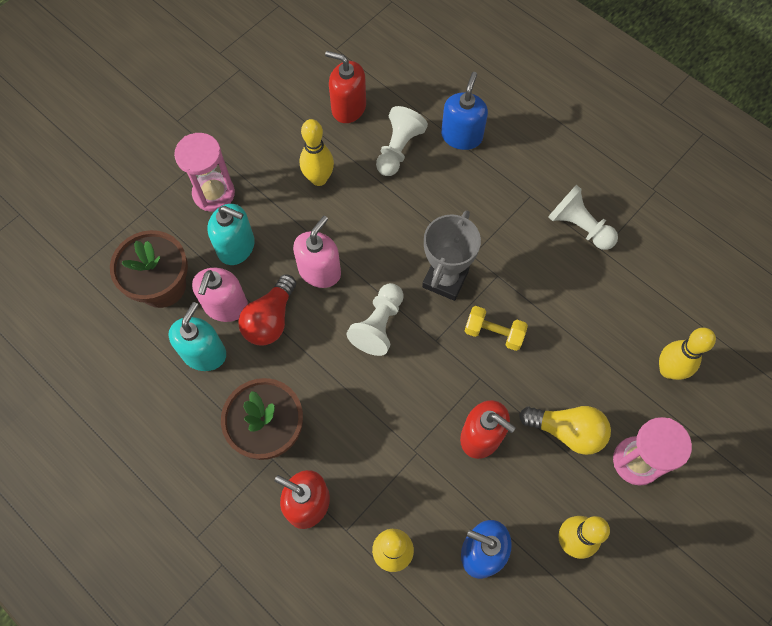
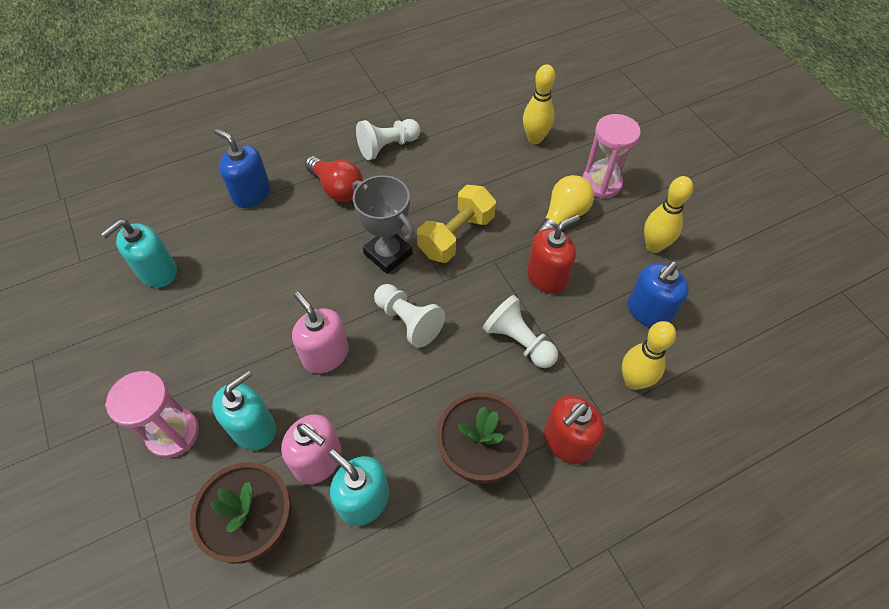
camera: 70 degrees left, 10 degrees down
red light bulb [238,274,296,345] -> red light bulb moved to [305,156,363,202]
yellow bowling pin [300,119,334,186] -> none
red soap dispenser [325,51,366,123] -> turquoise soap dispenser [101,219,177,288]
white pawn [376,106,428,176] -> white pawn moved to [483,295,558,368]
yellow dumbbell [465,306,528,351] -> yellow dumbbell [417,185,496,263], size x1.52

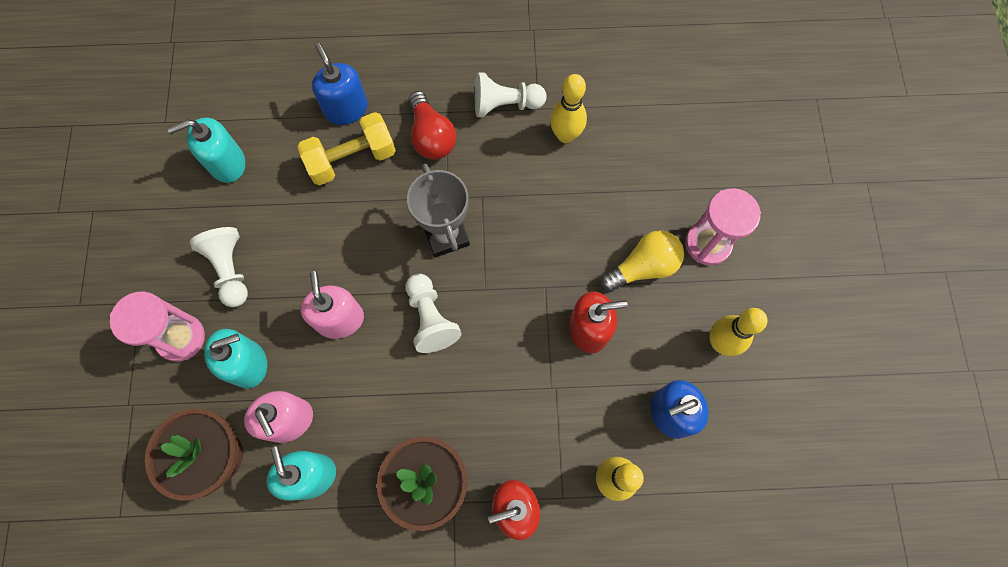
camera: 25 degrees right, 15 degrees up
yellow dumbbell [417,185,496,263] -> yellow dumbbell moved to [297,112,396,185]
white pawn [483,295,558,368] -> white pawn moved to [190,227,248,307]
yellow bowling pin [523,64,555,144] -> yellow bowling pin moved to [550,74,587,143]

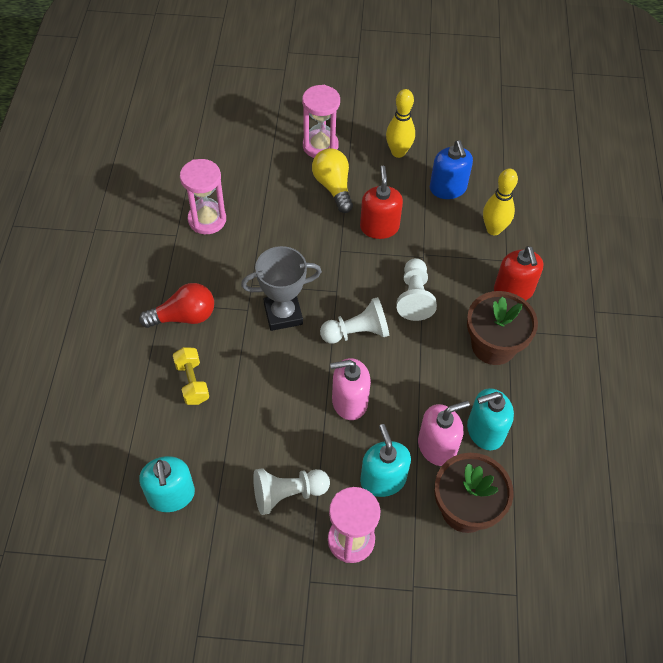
camera: 85 degrees left, 15 degrees down
yellow dumbbell [297,112,396,185] -> yellow dumbbell [173,347,209,405], size x0.66
blue soap dispenser [312,43,368,125] -> none
white pawn [475,72,546,117] -> white pawn moved to [397,258,437,321]
yellow bowling pin [550,74,587,143] -> pink hourglass [180,159,226,234]

